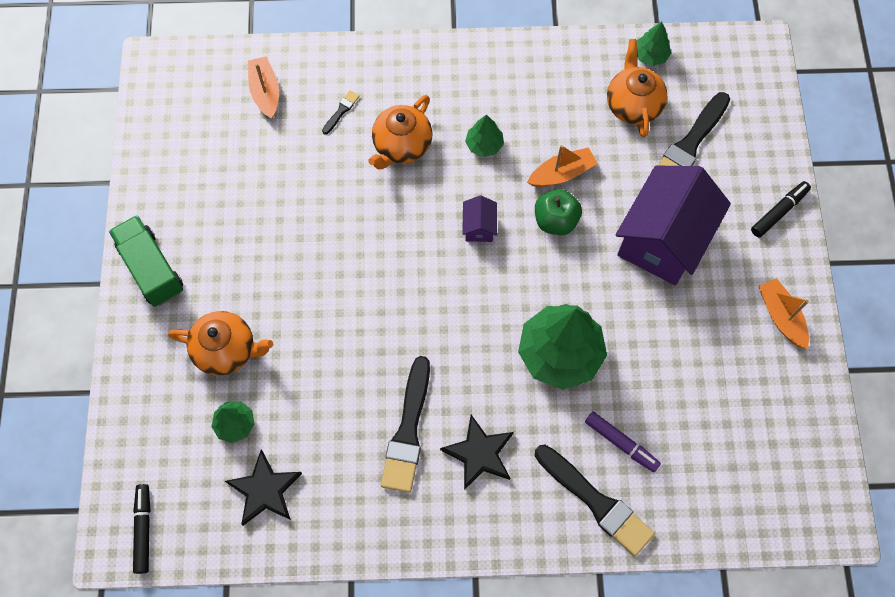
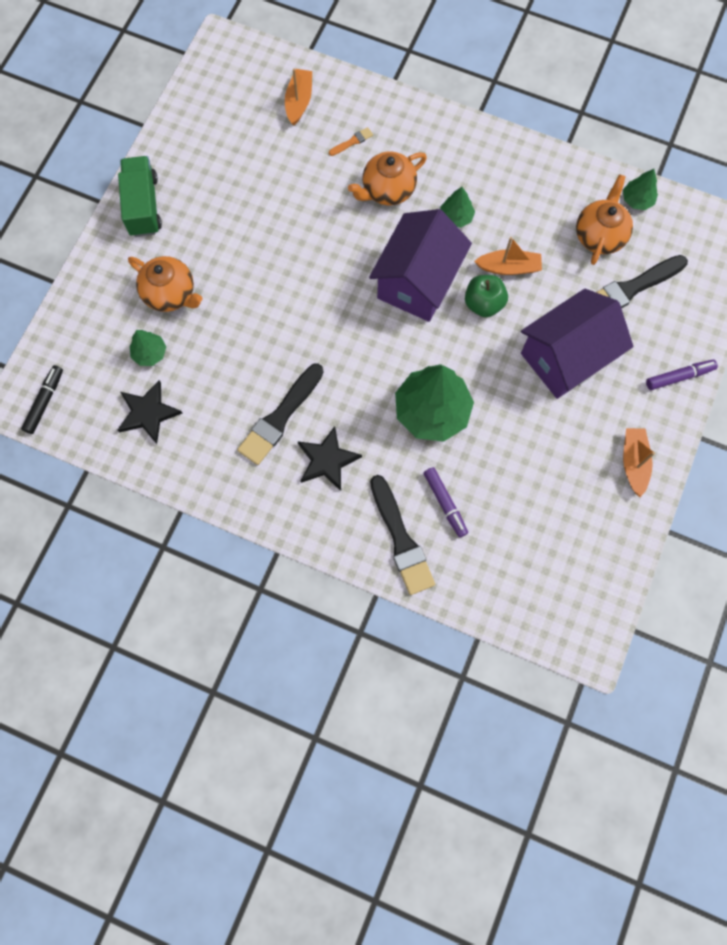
camera: 25 degrees right, 5 degrees up
black brush [322,90,359,135] -> orange brush [329,127,373,156]
purple house [462,196,497,242] -> purple house [369,209,472,322], size x2.40
black marker [751,181,811,237] -> purple marker [646,360,718,390]

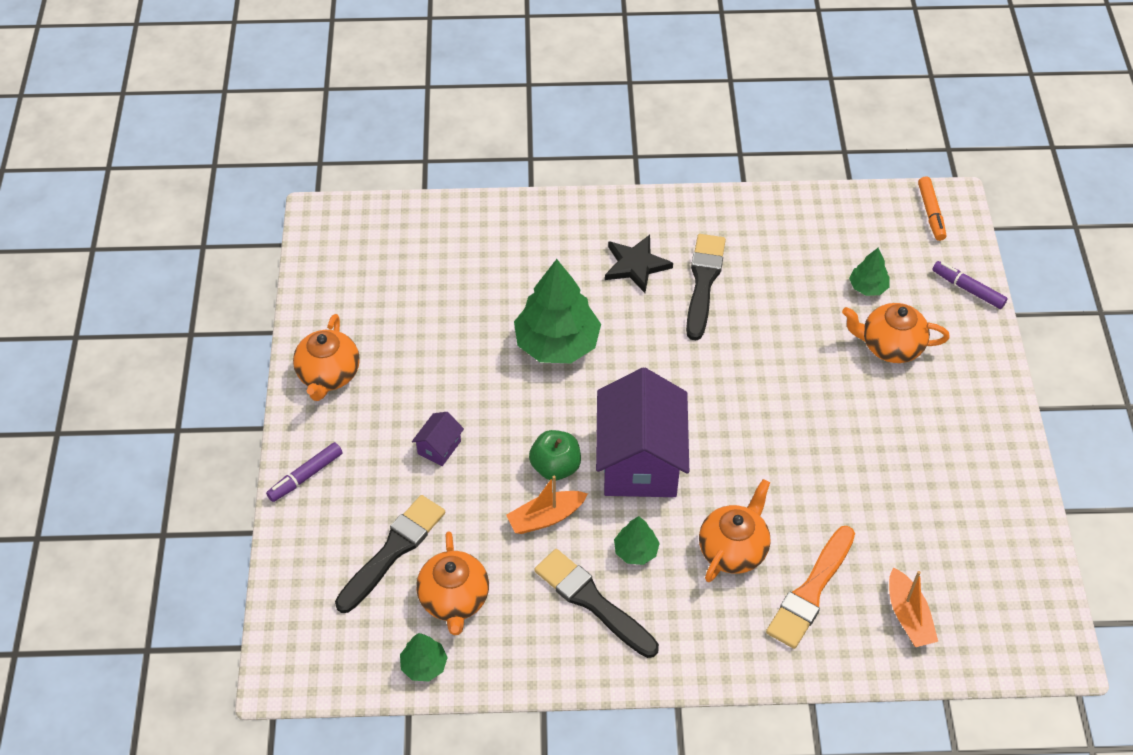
camera: 155 degrees right, 20 degrees down
black marker [21,365,63,434] -> orange marker [918,176,946,241]
black star [117,380,182,444] -> none
green truck [118,156,162,237] -> none
orange brush [329,127,373,156] -> orange brush [766,526,855,649], size x2.27
black brush [370,475,435,595] -> black brush moved to [534,549,659,658]
purple marker [424,467,468,538] -> purple marker moved to [932,261,1008,309]
purple house [521,289,633,399] -> purple house [412,412,464,466], size x0.42
orange boat [623,428,655,497] -> orange teapot [293,314,360,401]

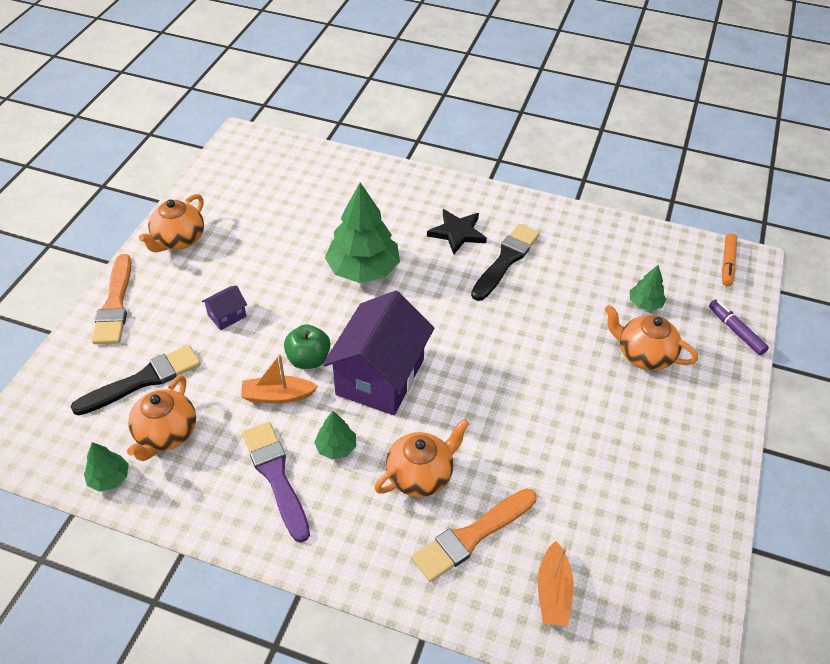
camera: 20 degrees right, 5 degrees down
purple marker [266,442,343,502] -> orange brush [92,254,132,344]
black brush [534,549,659,658] -> purple brush [242,422,310,543]

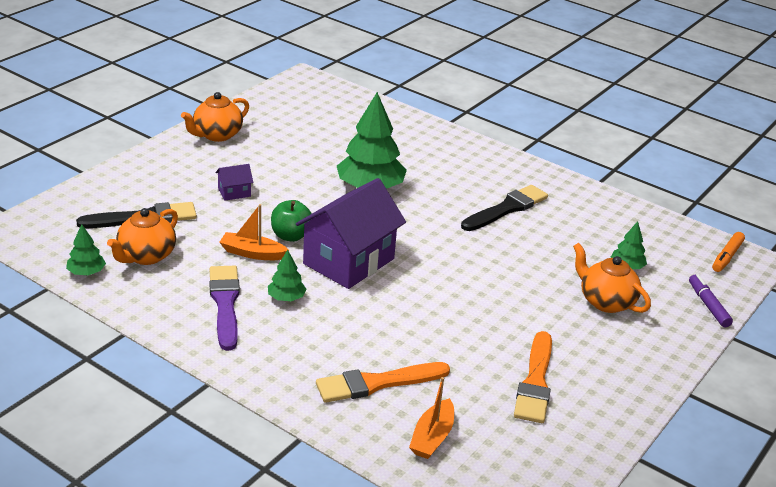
camera: 15 degrees right, 15 degrees down
orange brush [92,254,132,344] -> orange brush moved to [514,331,552,423]
orange teapot [374,419,469,497] -> none
black star [427,209,487,254] -> none

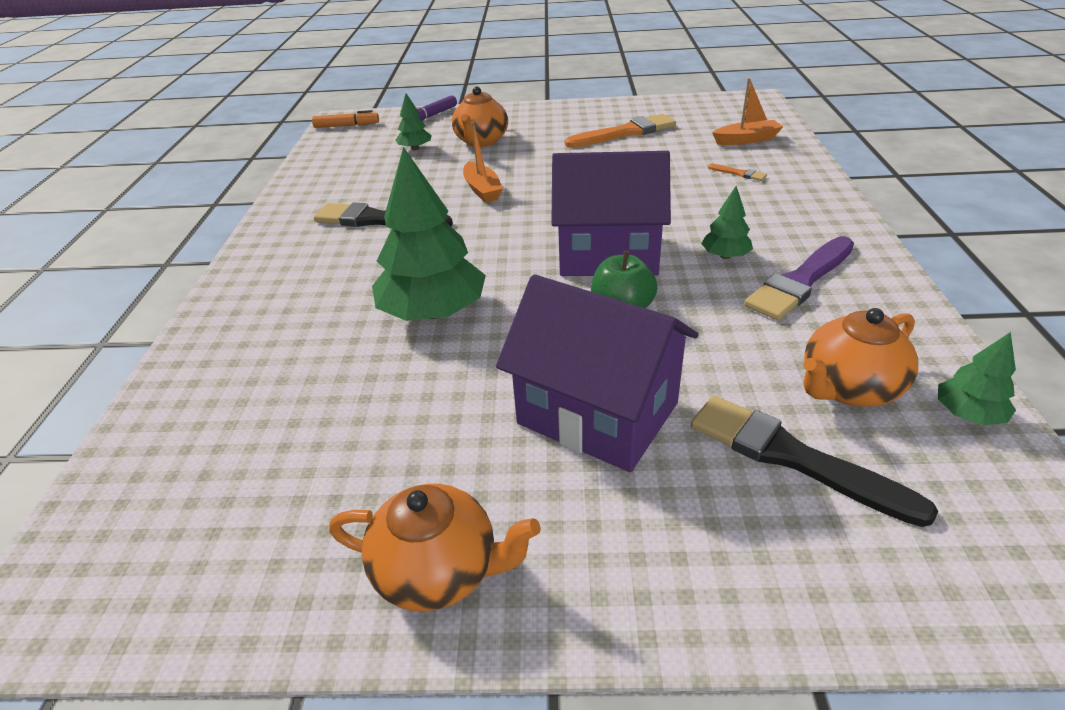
camera: 120 degrees left, 5 degrees up
orange teapot [107,208,178,265] -> orange teapot turned 150 degrees clockwise [803,308,918,407]
purple house [215,164,253,201] -> purple house [496,274,698,472], size x2.40
orange boat [219,204,289,260] -> orange boat moved to [463,121,503,203]
orange brush [316,362,450,403] -> orange brush [708,164,767,181], size x0.44

